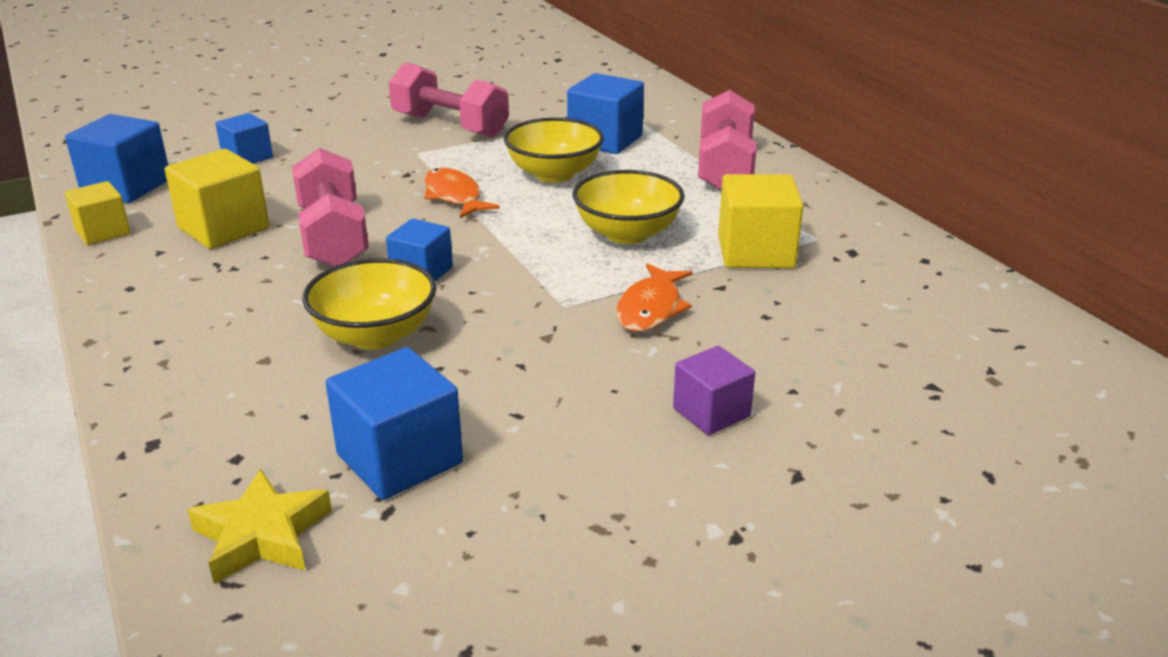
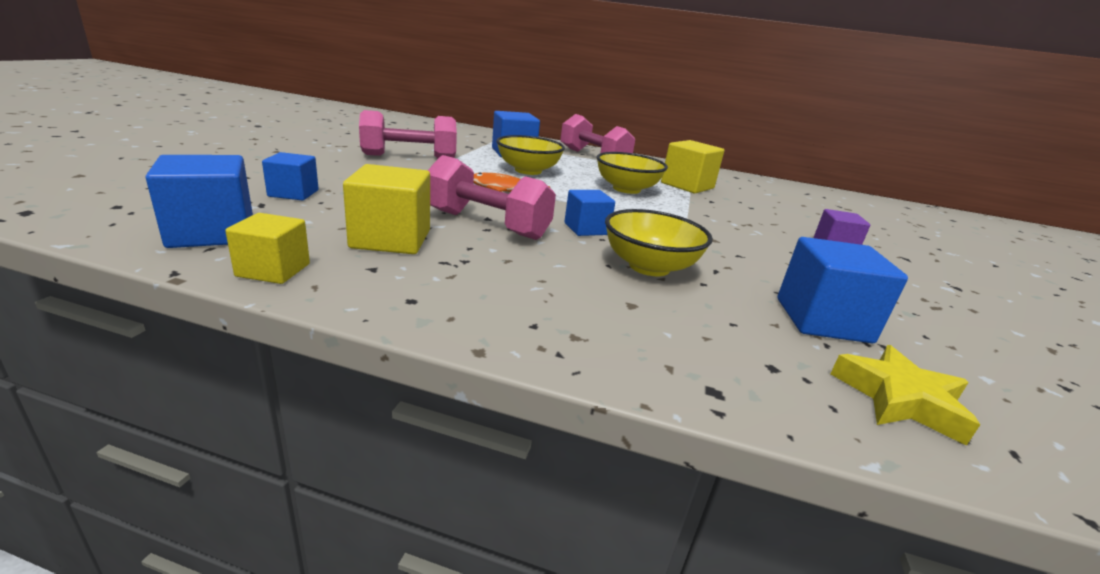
camera: 50 degrees left, 5 degrees down
orange fish [616,264,693,332] -> none

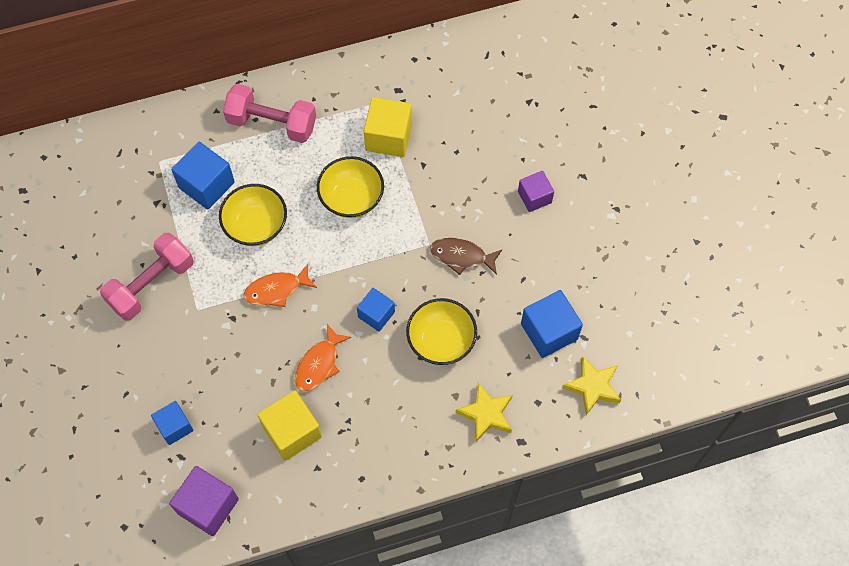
camera: 30 degrees left, 40 degrees up
blue cube [146,155,253,248] -> purple cube [169,466,239,536]
yellow cube [225,213,310,284] -> none
pink dumbbell [427,155,556,240] -> orange fish [295,324,351,392]
none -> brown fish [430,238,502,275]
none -> yellow star [456,382,513,442]

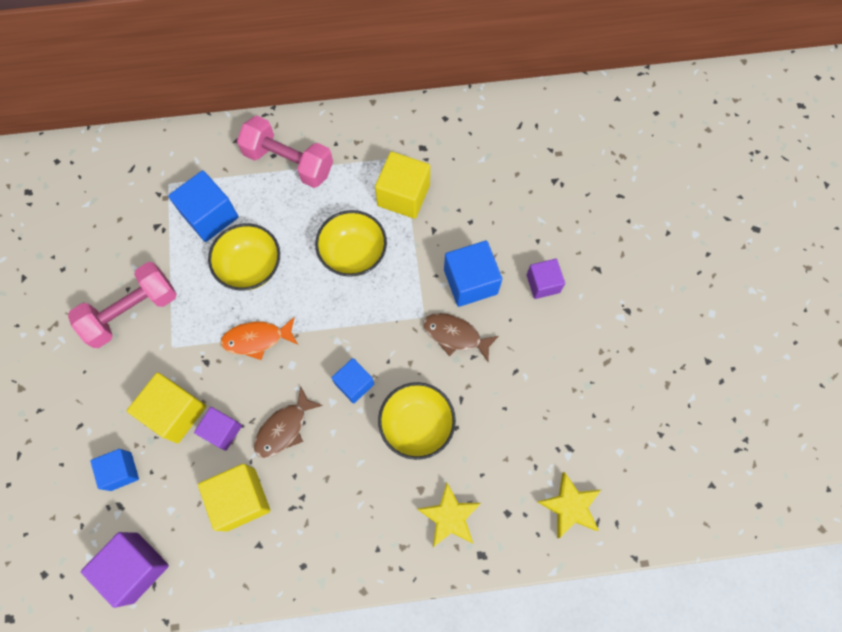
camera: 10 degrees right, 5 degrees up
orange fish [295,324,351,392] -> brown fish [254,386,323,458]
blue cube [521,290,583,358] -> blue cube moved to [444,241,502,307]
none -> yellow cube [127,373,206,443]
none -> purple cube [194,407,242,451]

